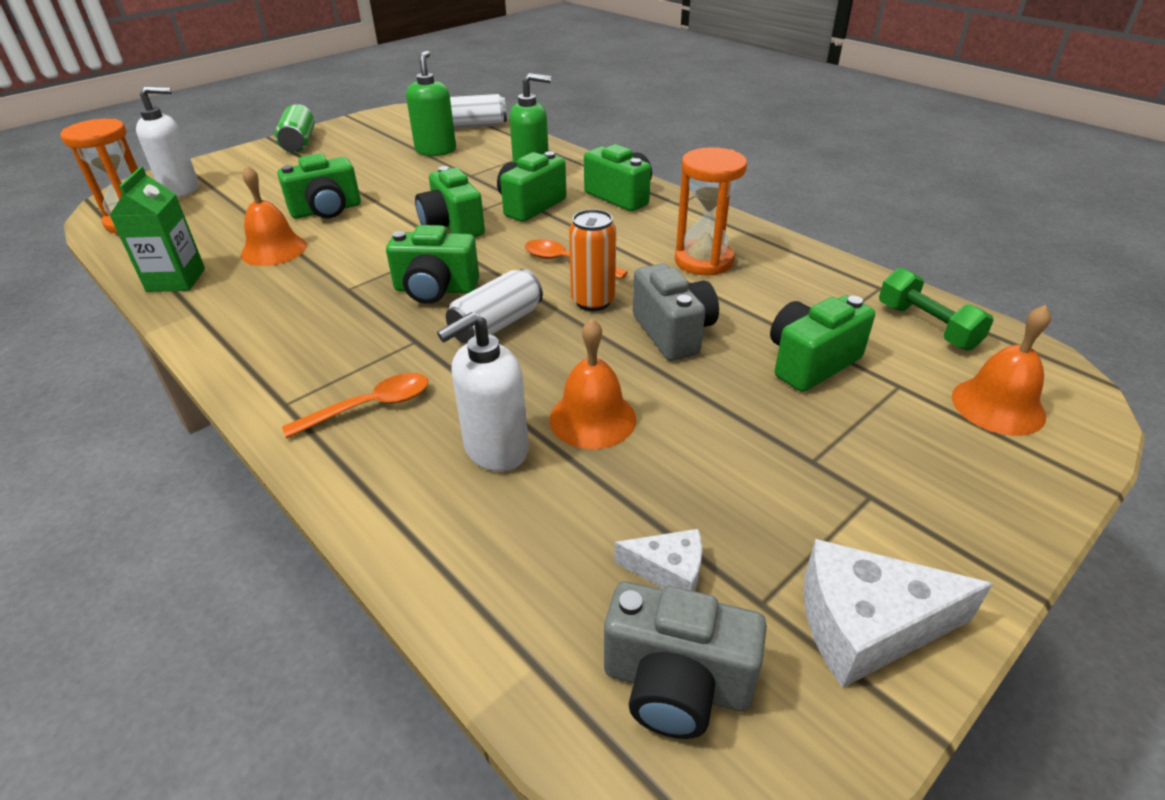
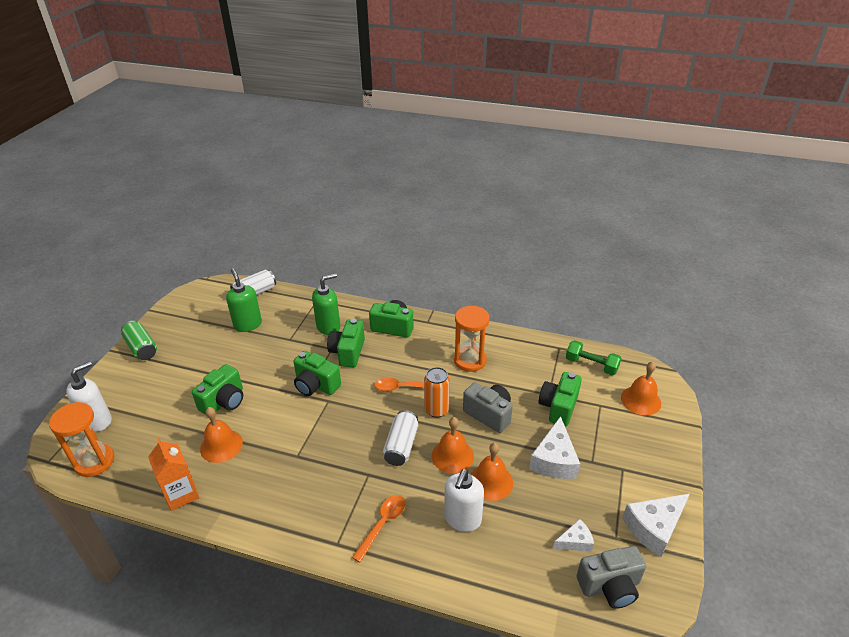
camera: 30 degrees left, 0 degrees up
green carton [109,167,205,292] -> orange carton [148,438,200,511]
green camera [386,225,479,304] -> none
none -> orange bell [432,417,474,474]
none -> white cheese [529,416,580,479]

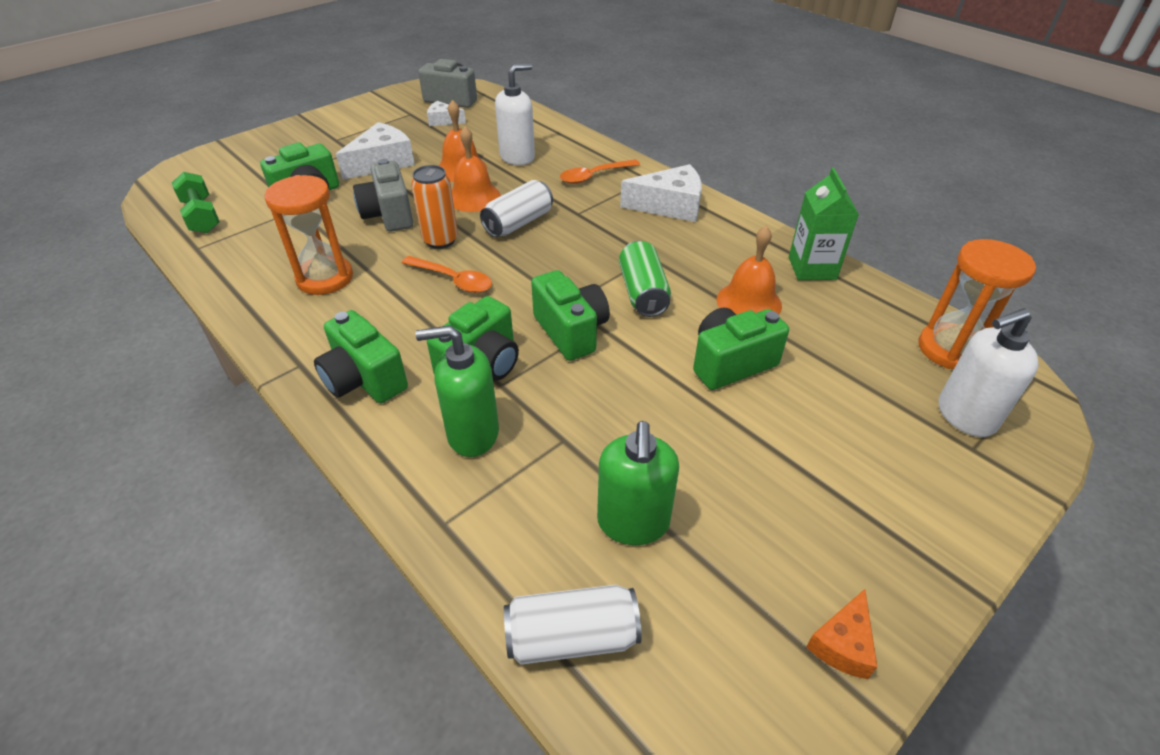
camera: 150 degrees left, 5 degrees up
green can [121,321,157,360] -> green can moved to [619,241,671,317]
orange carton [148,438,200,511] -> green carton [789,168,859,280]
orange bell [621,361,661,415] -> none
white cheese [623,494,690,557] -> white cheese moved to [620,164,702,222]
none -> orange cheese [806,589,877,679]

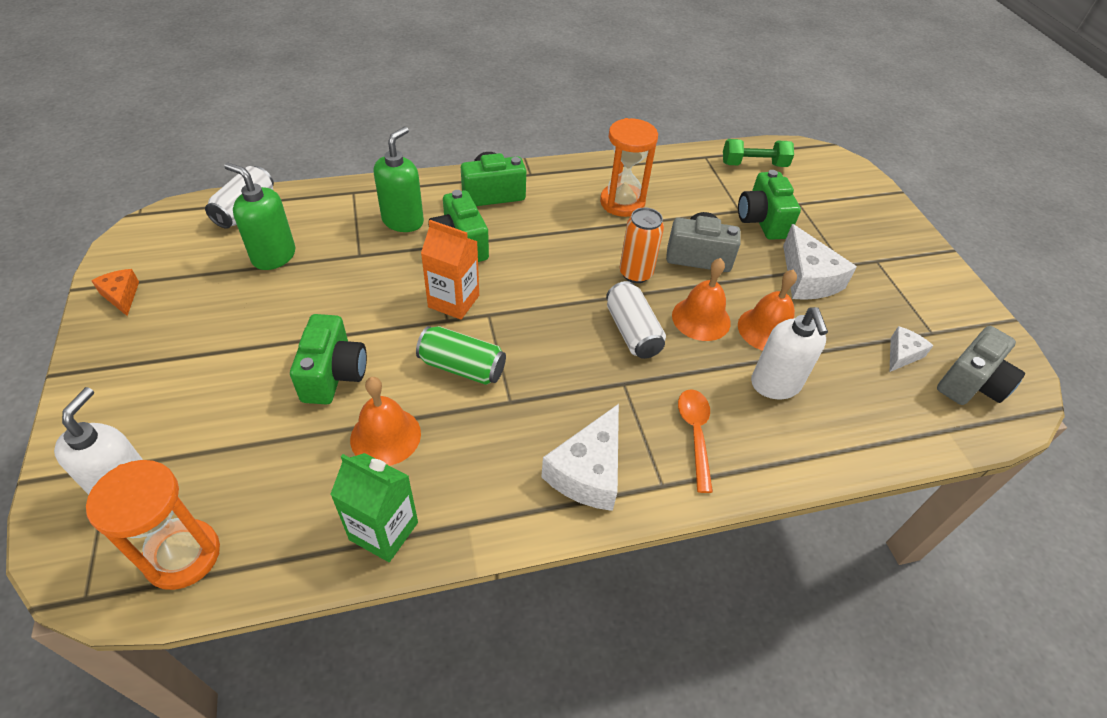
camera: 115 degrees right, 5 degrees up
orange spoon [402,256,492,293] -> none
green camera [531,270,610,361] -> orange carton [421,220,479,320]

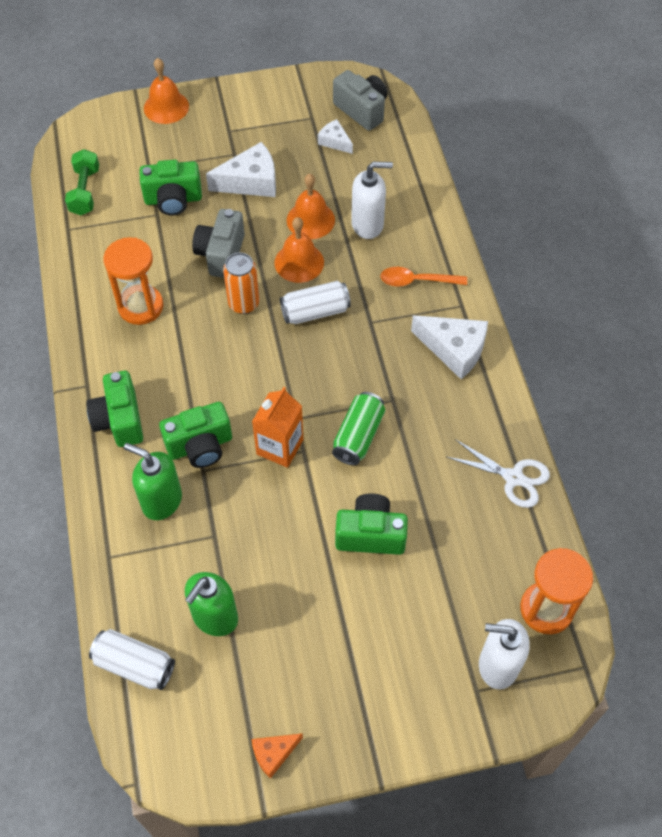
camera: 85 degrees left, 10 degrees up
green carton [330,453,418,562] -> white scissors [447,439,550,508]
orange bell [350,377,421,466] -> orange bell moved to [144,58,189,124]

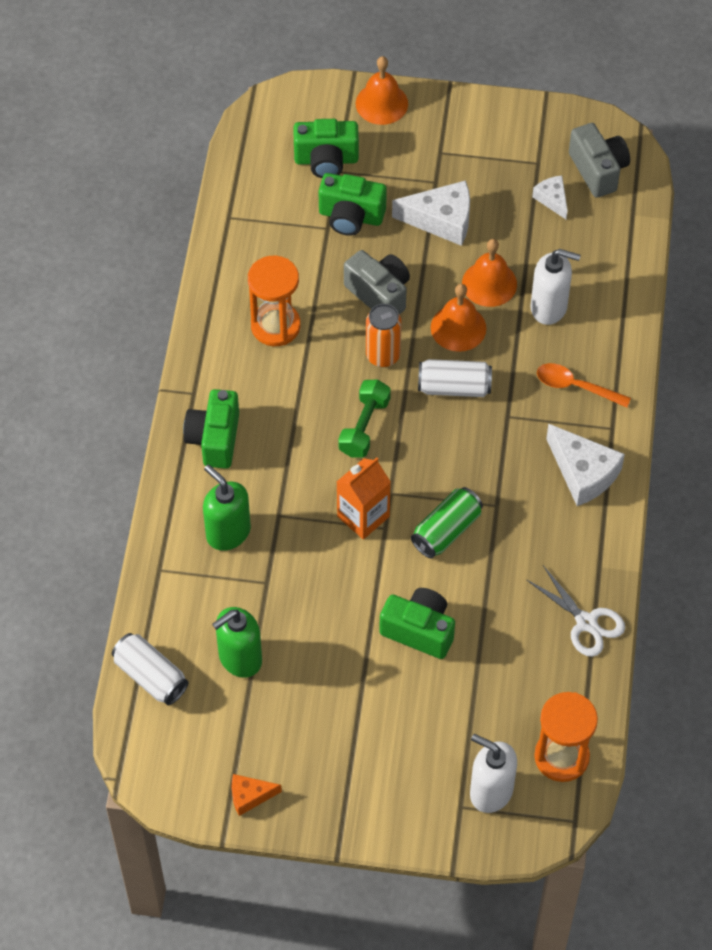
camera: 20 degrees right, 0 degrees up
green dumbbell [65,149,99,215] -> green dumbbell moved to [338,380,391,458]
green camera [159,402,232,468] -> green camera moved to [293,119,359,178]
grey camera [192,209,245,278] -> grey camera turned 105 degrees clockwise [344,250,410,315]

